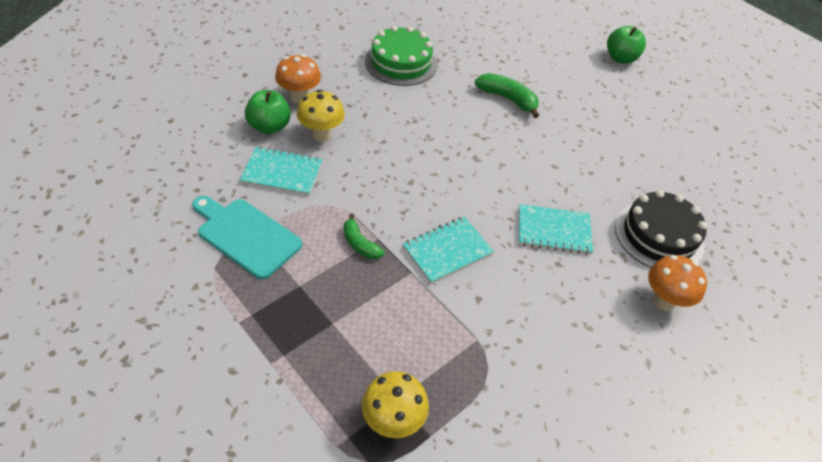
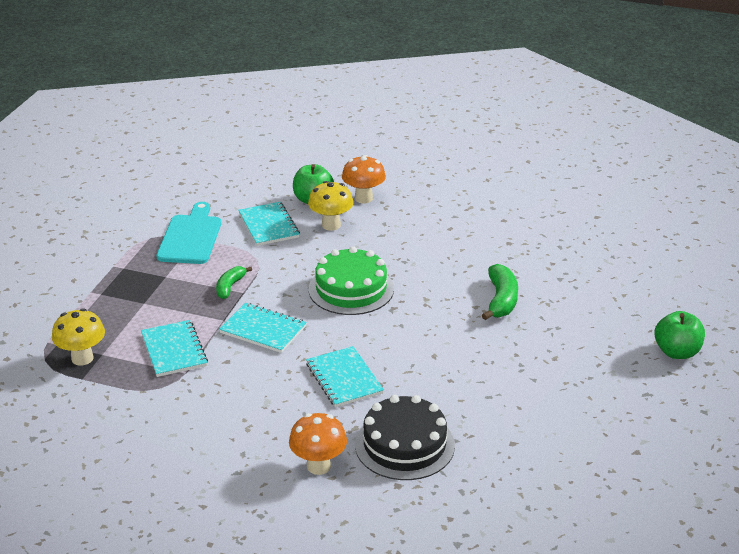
camera: 65 degrees right, 15 degrees down
green cake [365,26,437,86] -> green cake moved to [309,246,394,315]
none -> turquoise notebook [141,320,208,377]

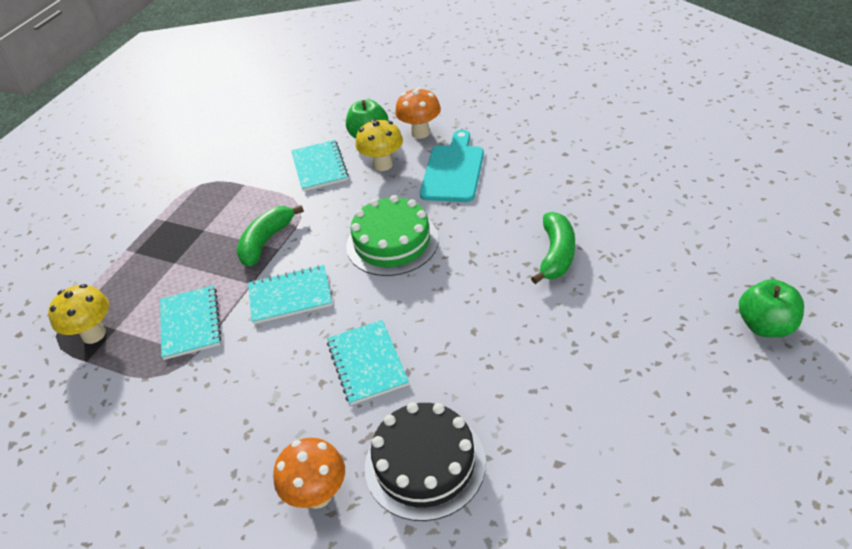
camera: 10 degrees right, 10 degrees up
turquoise cutting board [156,202,221,264] -> turquoise cutting board moved to [420,130,484,202]
green banana [216,266,252,299] -> green banana [237,205,304,266], size x1.54
turquoise notebook [219,303,307,353] -> turquoise notebook turned 45 degrees counterclockwise [248,265,332,324]

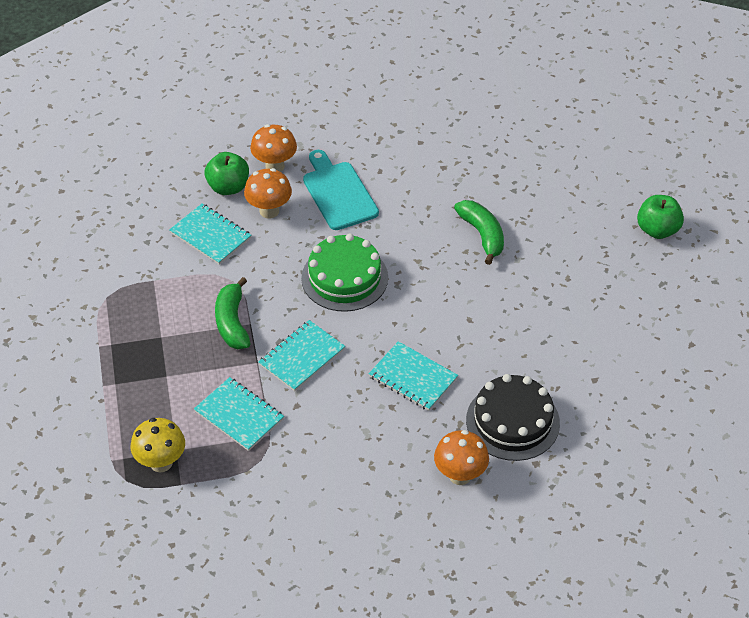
camera: 40 degrees left, 5 degrees up
yellow mushroom [356,119,403,171] -> orange mushroom [244,168,292,219]

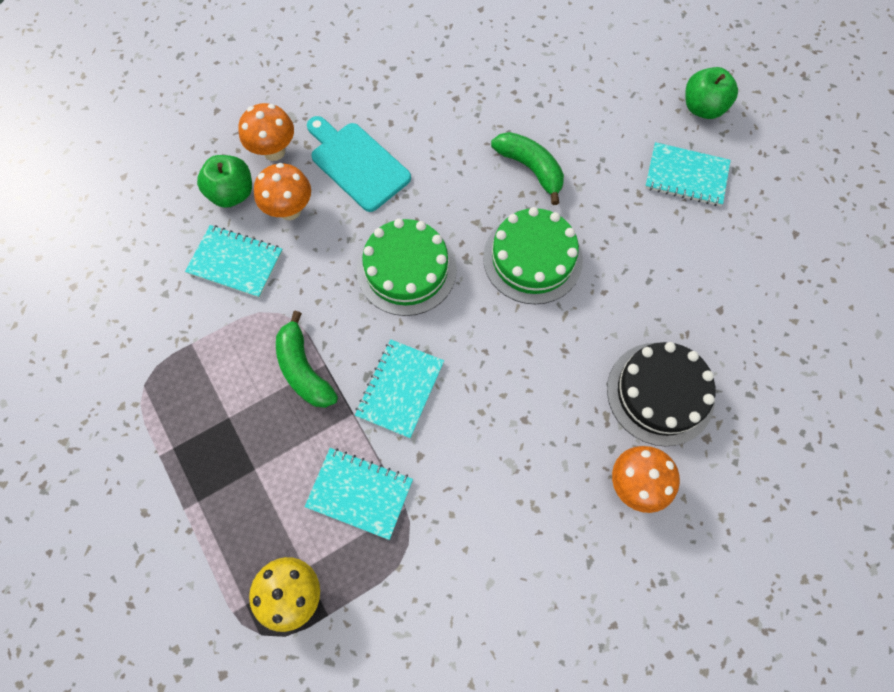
camera: 20 degrees left, 20 degrees up
turquoise notebook [369,341,458,411] -> turquoise notebook moved to [645,142,731,206]
none -> green cake [483,207,583,304]

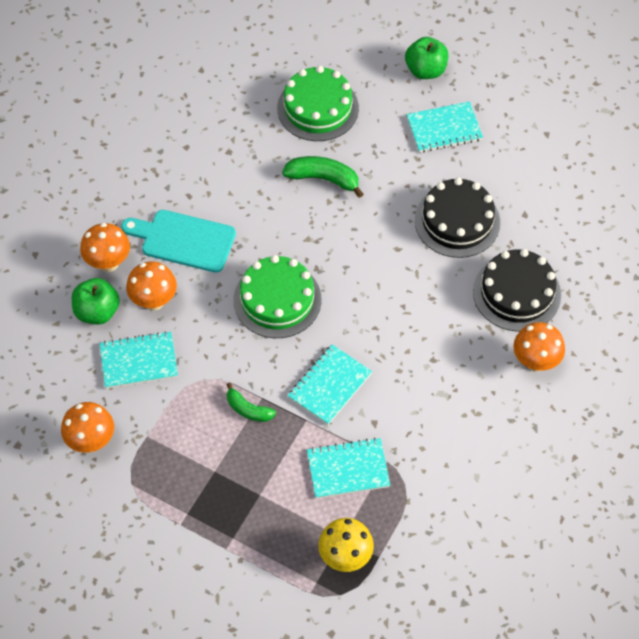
camera: 30 degrees left, 10 degrees down
green banana [276,311,338,408] -> green banana [227,383,276,422], size x0.65
turquoise notebook [355,339,444,438] -> turquoise notebook turned 45 degrees clockwise [288,344,372,425]
green cake [483,207,583,304] -> green cake moved to [277,66,359,141]
none -> orange mushroom [61,402,114,453]
none -> black cake [415,177,500,258]

